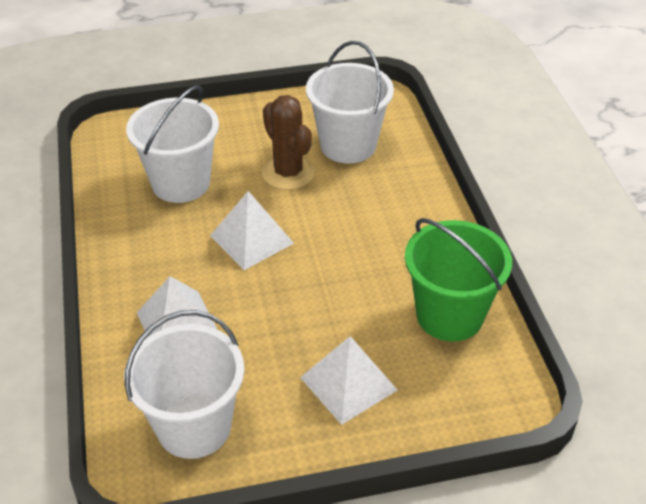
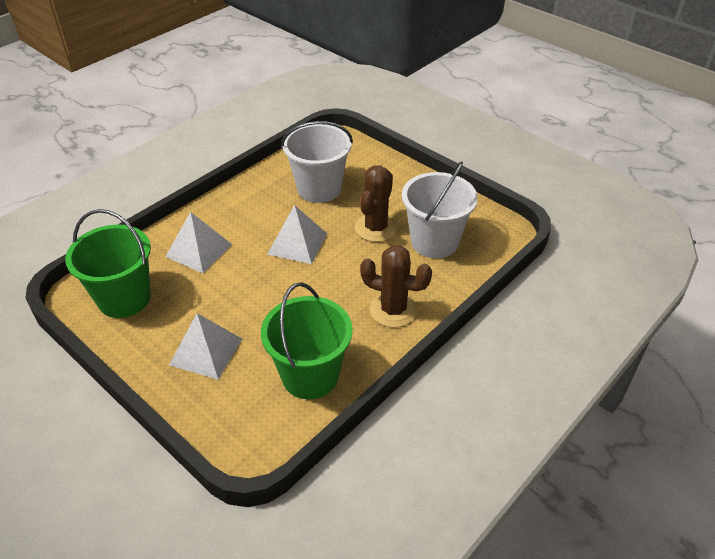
camera: 55 degrees right, 0 degrees up
white bucket [124,310,244,459] -> green bucket [65,209,151,318]
none -> brown cactus [360,245,432,327]

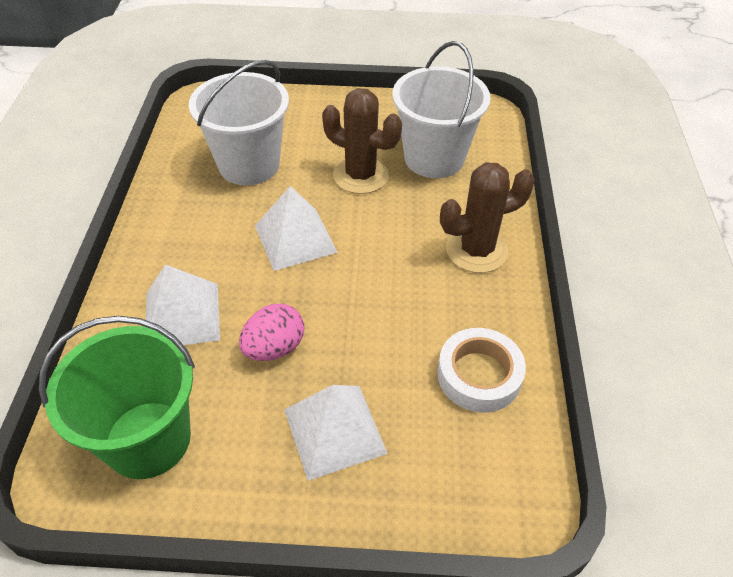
camera: 40 degrees left, 5 degrees up
green bucket [261,282,353,399] -> white tape [437,328,526,413]
brown cactus [355,165,397,242] -> brown cactus turned 45 degrees counterclockwise [322,88,402,194]
none -> pink egg [239,304,304,361]

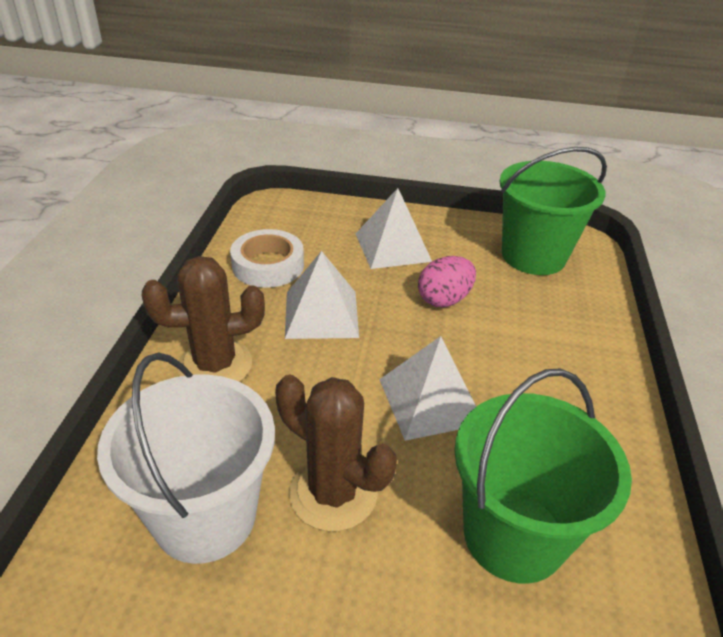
camera: 175 degrees left, 10 degrees down
white pyramid [145,264,220,345] -> white pyramid moved to [285,251,359,339]
white bucket [189,60,289,185] -> green bucket [454,368,632,584]

